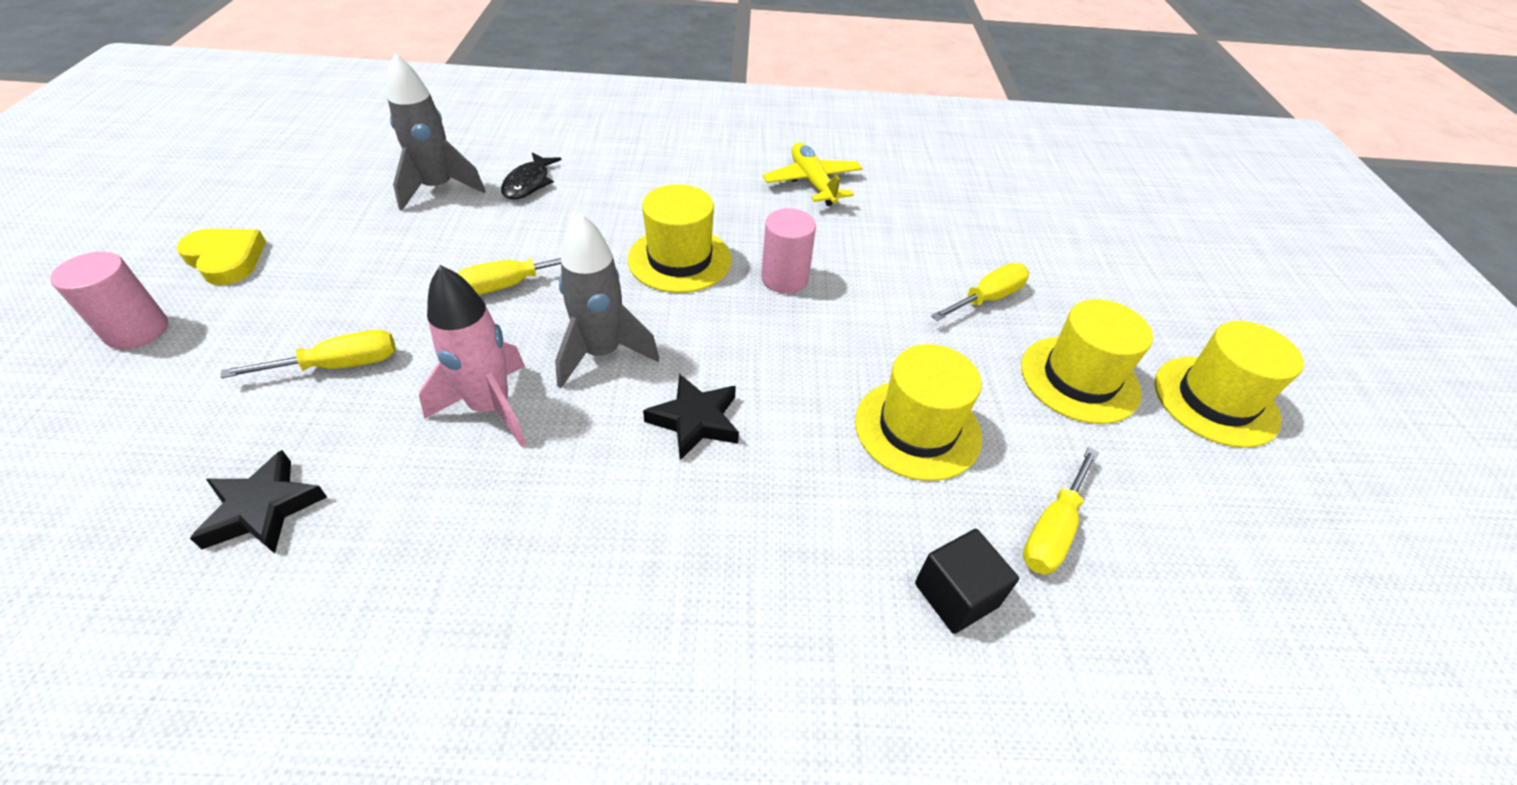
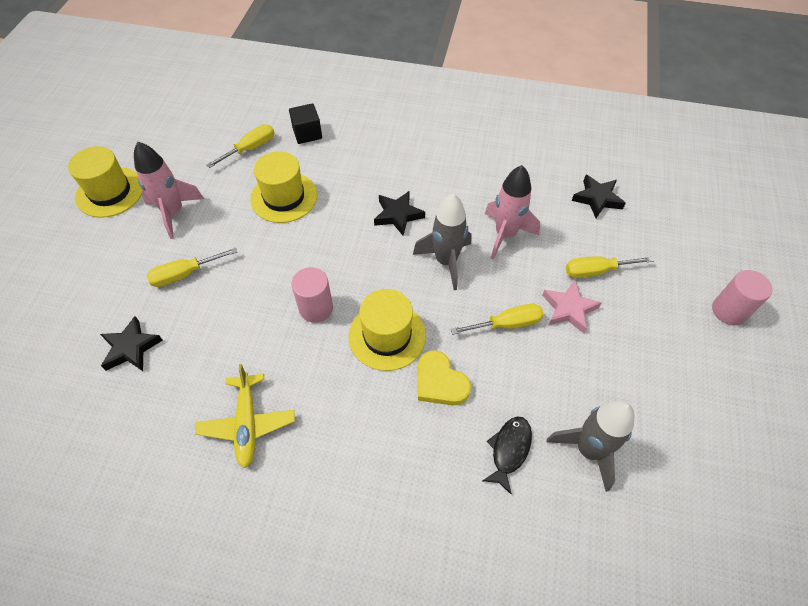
camera: 165 degrees left, 10 degrees up
yellow heart [176,229,266,285] -> yellow heart moved to [418,350,471,406]
yellow hat [1021,299,1153,424] -> pink rocket [134,142,204,239]
none -> black star [100,316,163,371]
none -> pink star [542,280,601,334]

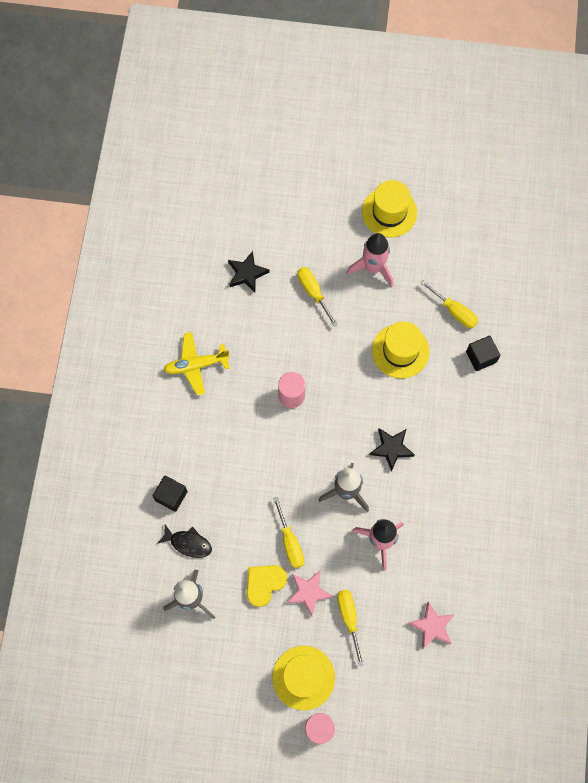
camera: 85 degrees right, 15 degrees up
yellow hat [348,289,426,371] -> yellow hat moved to [272,646,335,710]
yellow heart [418,350,471,406] -> yellow heart moved to [247,565,287,607]
black star [572,175,626,218] -> pink star [408,602,455,649]
none -> black cube [153,476,188,512]

